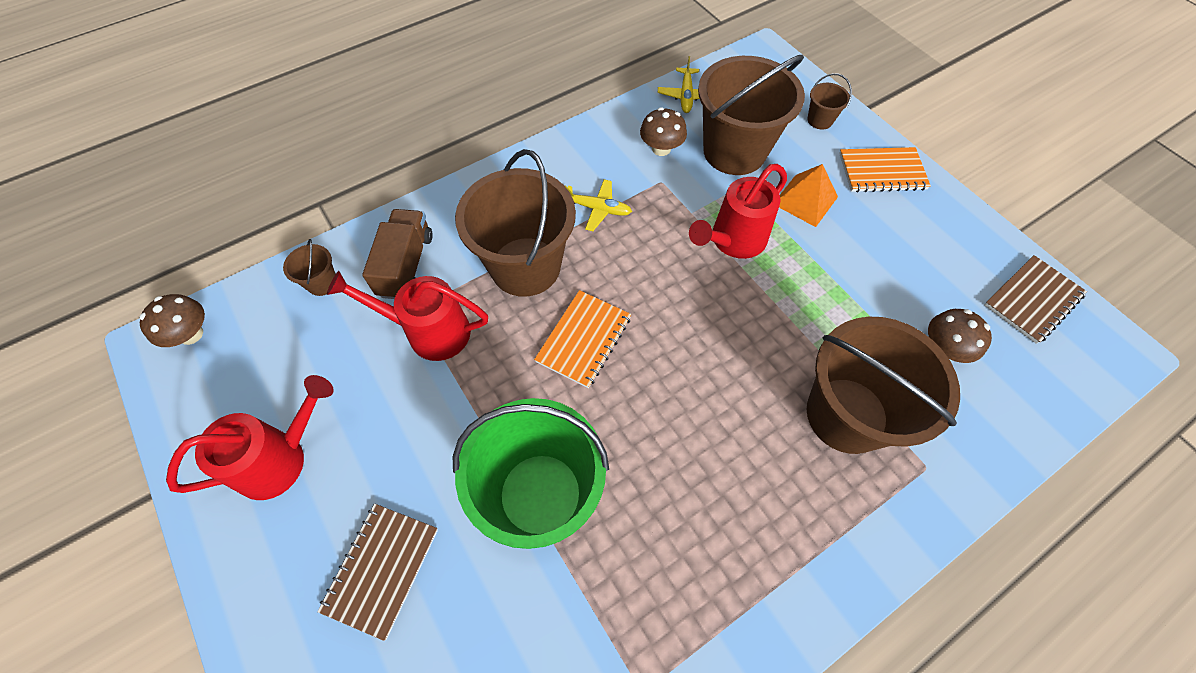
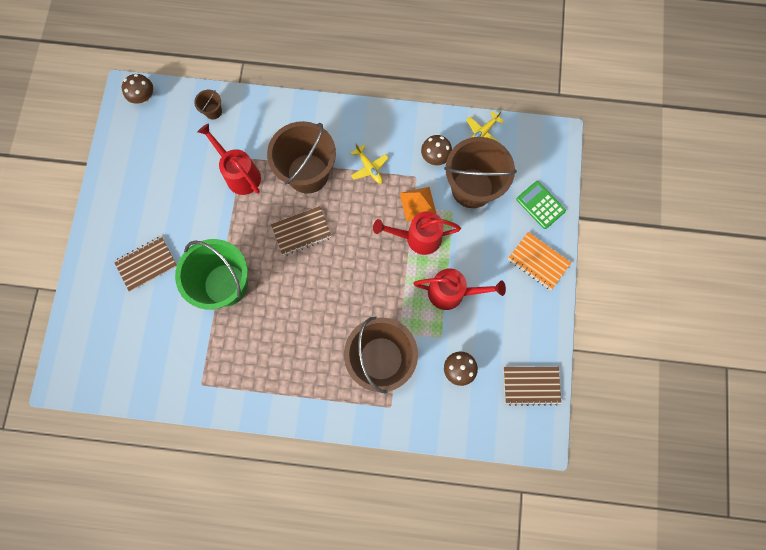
camera: 40 degrees right, 15 degrees up
red watering can [166,375,334,500] -> red watering can moved to [414,268,506,310]
brown truck [362,209,433,299] -> none
orange notebook [534,290,631,388] -> brown notebook [271,206,332,256]
orange pyramid [779,164,838,227] -> orange pyramid moved to [400,187,436,222]
brown bucket [807,73,852,129] -> green calculator [516,181,566,229]

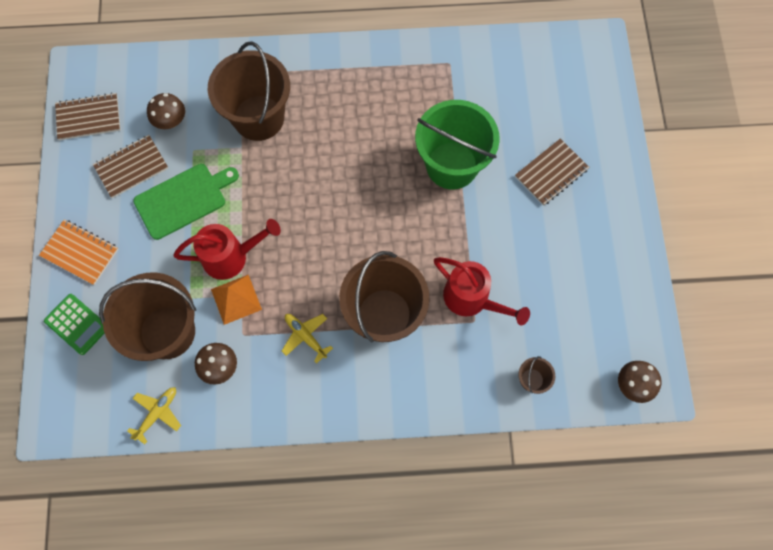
camera: 170 degrees right, 5 degrees down
brown notebook [271,206,332,256] -> brown notebook moved to [93,135,168,198]
red watering can [414,268,506,310] -> green cutting board [133,164,239,240]

